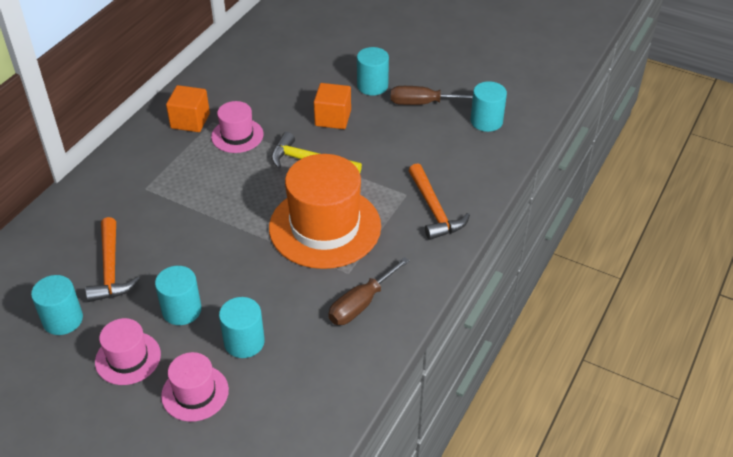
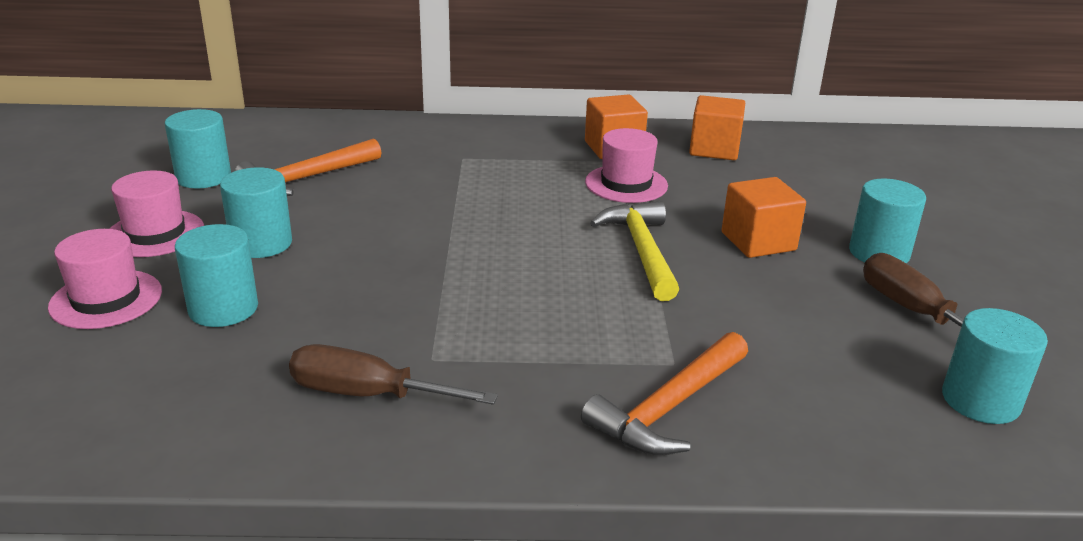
camera: 60 degrees right, 15 degrees down
orange hat [269,154,381,269] -> none
none -> orange cube [689,95,745,160]

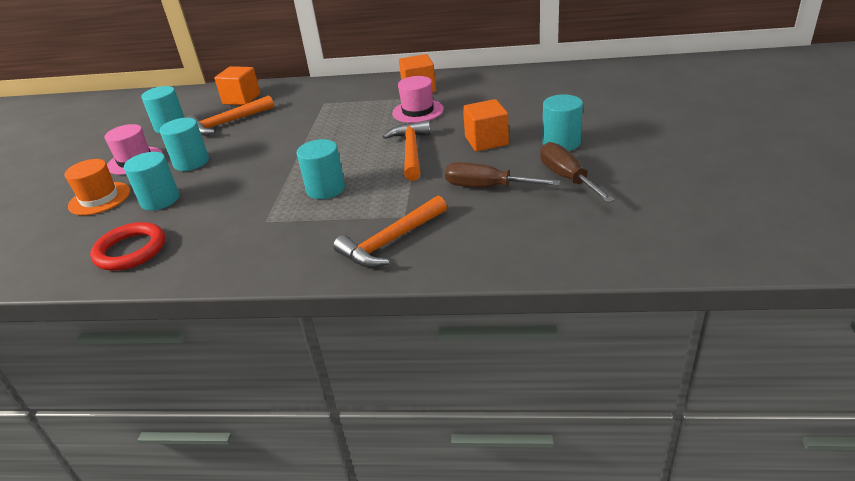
camera: 10 degrees right, 5 degrees up
pink hat [48,229,162,329] -> orange hat [64,159,130,215]
brown screwdriver [289,344,498,405] -> brown screwdriver moved to [445,162,560,187]
yellow hammer [590,201,679,301] -> orange hammer [383,120,431,181]
orange cube [689,95,745,160] -> orange cube moved to [215,66,260,105]
turquoise cylinder [942,308,1048,424] -> turquoise cylinder moved to [297,139,345,199]
none -> red ring [90,222,165,271]

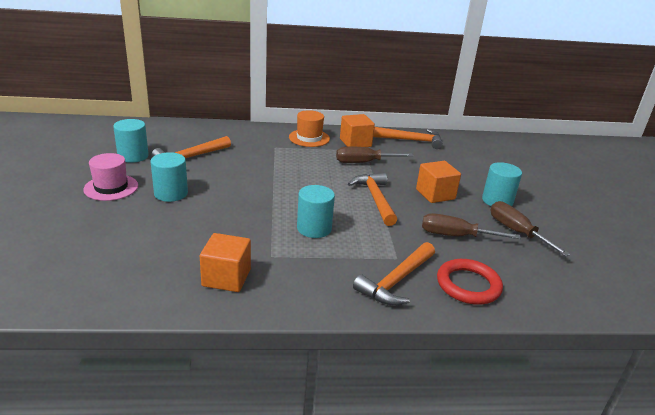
camera: 15 degrees left, 5 degrees down
orange hat [64,159,130,215] -> orange hat moved to [289,110,330,147]
red ring [90,222,165,271] -> red ring moved to [437,259,503,305]
turquoise cylinder [124,152,179,210] -> none
orange cube [215,66,260,105] -> orange cube moved to [200,233,251,292]
pink hat [392,76,444,123] -> brown screwdriver [336,147,413,163]
none -> orange hammer [373,127,443,149]

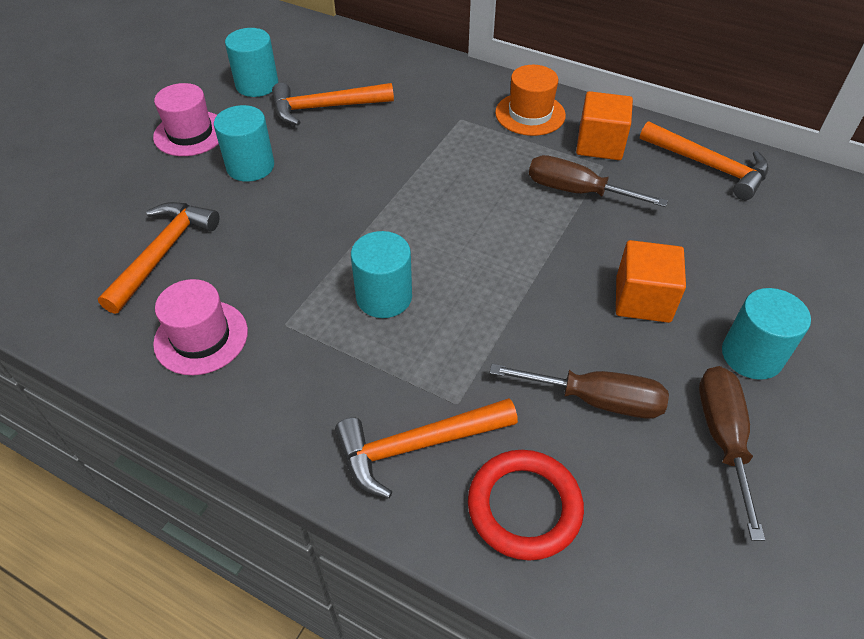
camera: 35 degrees right, 20 degrees up
orange cube [200,233,251,292] -> pink hat [153,279,248,375]
orange hammer [348,173,397,226] -> orange hammer moved to [98,202,219,314]
brown screwdriver [422,213,521,239] -> brown screwdriver turned 150 degrees clockwise [489,364,669,419]

